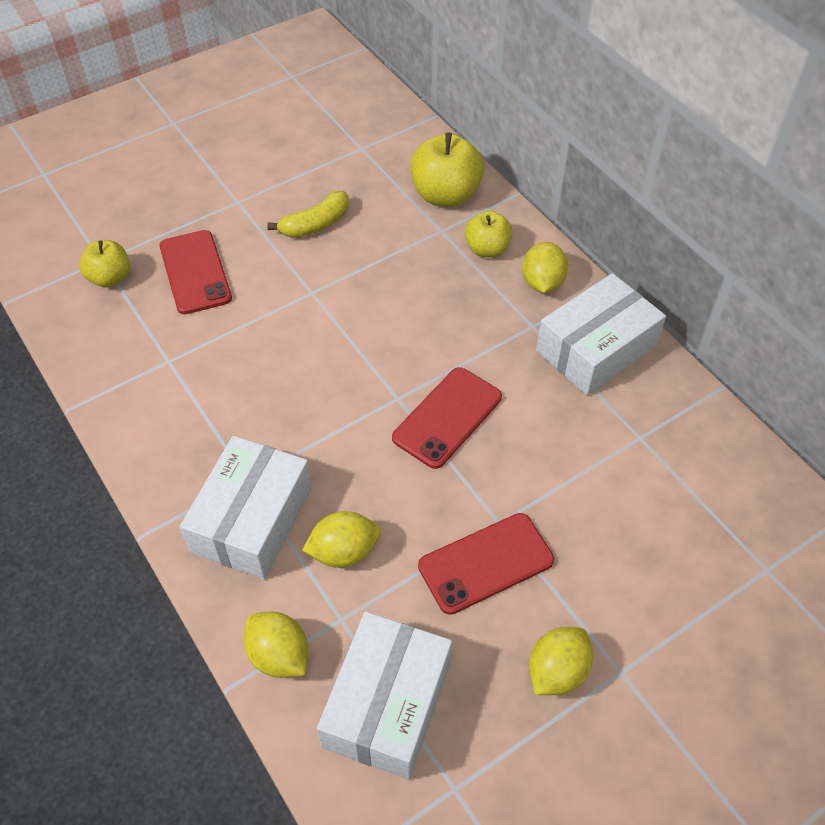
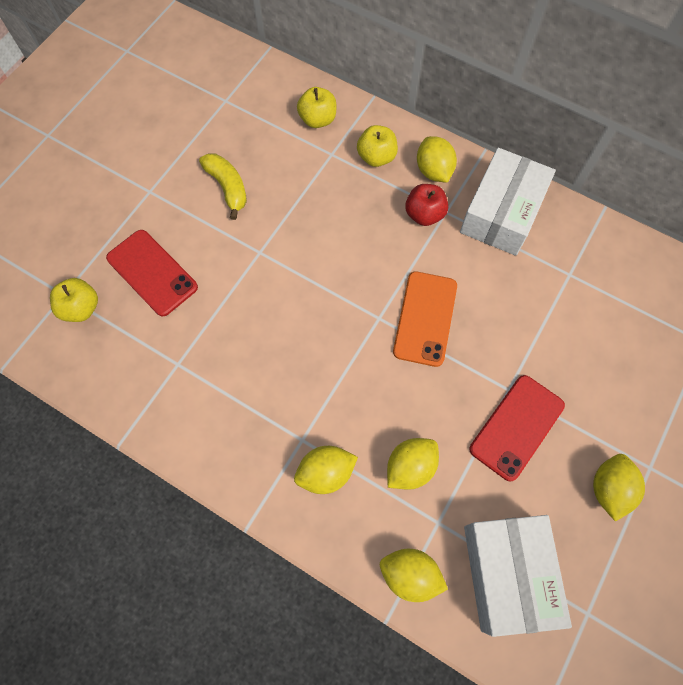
camera: 25 degrees left, 15 degrees up
white box [180,436,312,579] -> yellow lemon [294,446,358,494]
yellow banana [267,191,349,238] -> yellow banana turned 60 degrees counterclockwise [199,153,247,220]
red phone [392,367,502,469] -> orange phone [393,271,457,367]
yellow apple [411,132,484,207] -> yellow apple [297,87,337,128], size x0.62
none -> red apple [405,184,448,226]

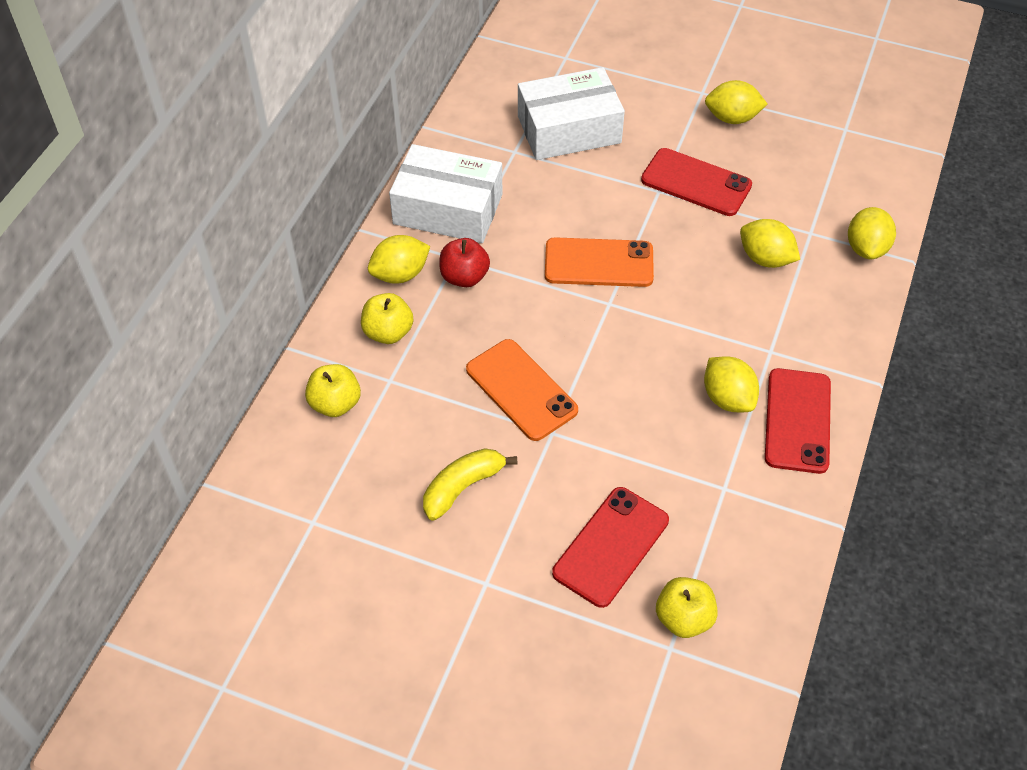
camera: 100 degrees left, 15 degrees down
yellow lemon [294,446,358,494] -> yellow lemon moved to [704,356,759,412]
white box [464,515,572,637] -> white box moved to [518,67,625,160]
none -> orange phone [466,339,578,441]
none -> red phone [765,368,831,474]

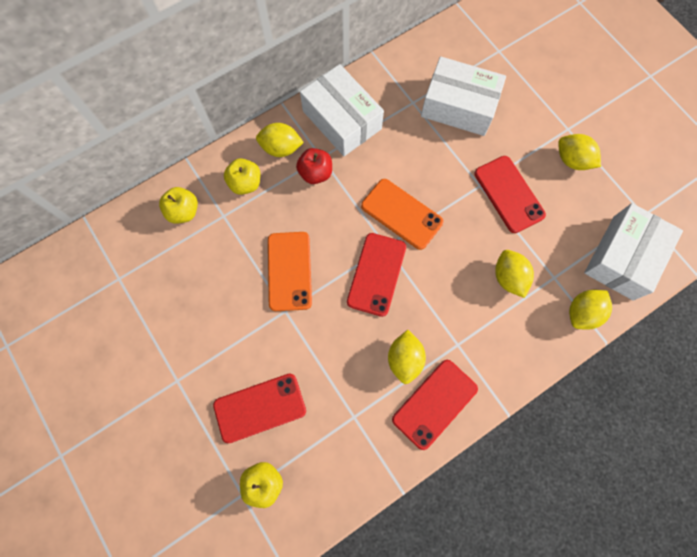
camera: 35 degrees right, 20 degrees up
yellow banana [423,448,517,520] -> none
none -> red phone [347,233,406,317]
none -> white box [584,203,683,301]

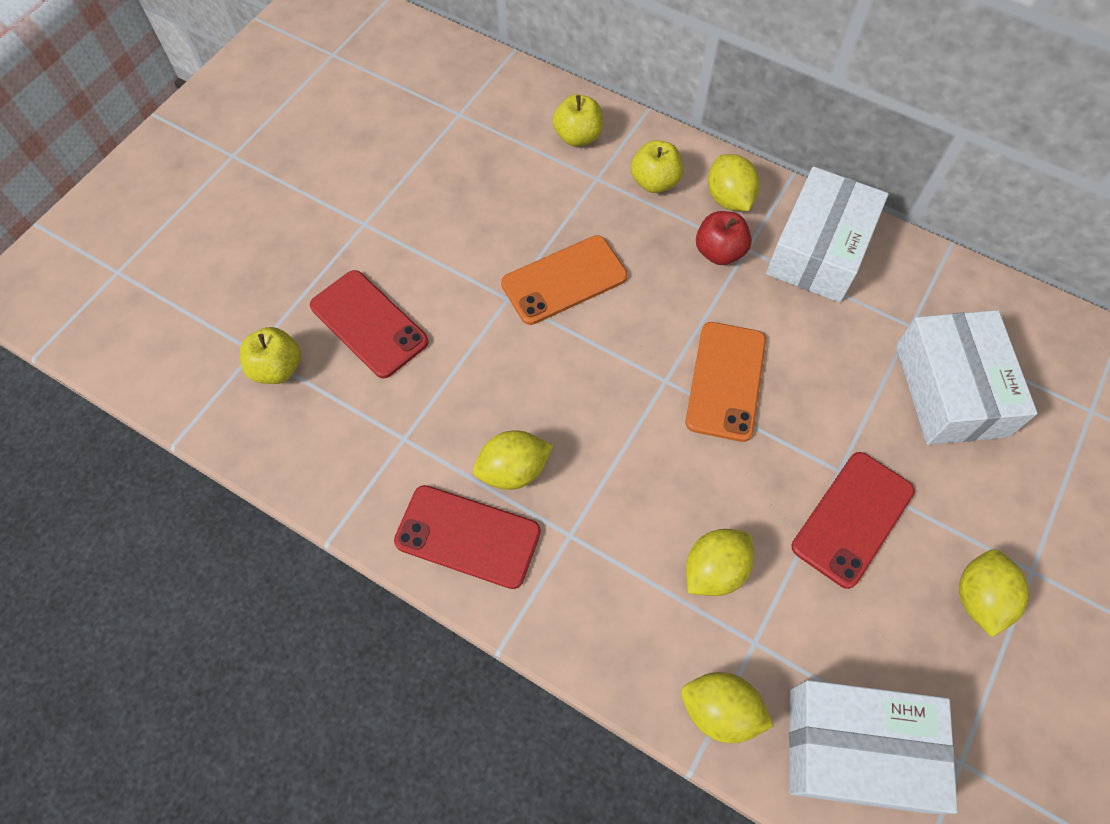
camera: 65 degrees right, 10 degrees down
red phone [347,233,406,317] -> none

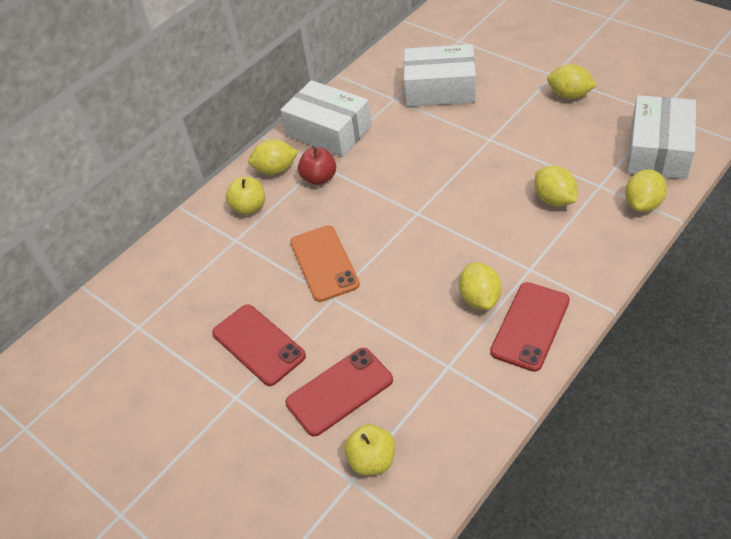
camera: 75 degrees left, 15 degrees down
yellow apple [552,94,603,147] -> none
orange phone [686,322,766,442] -> none
red phone [792,452,915,589] -> red phone moved to [212,304,306,386]

